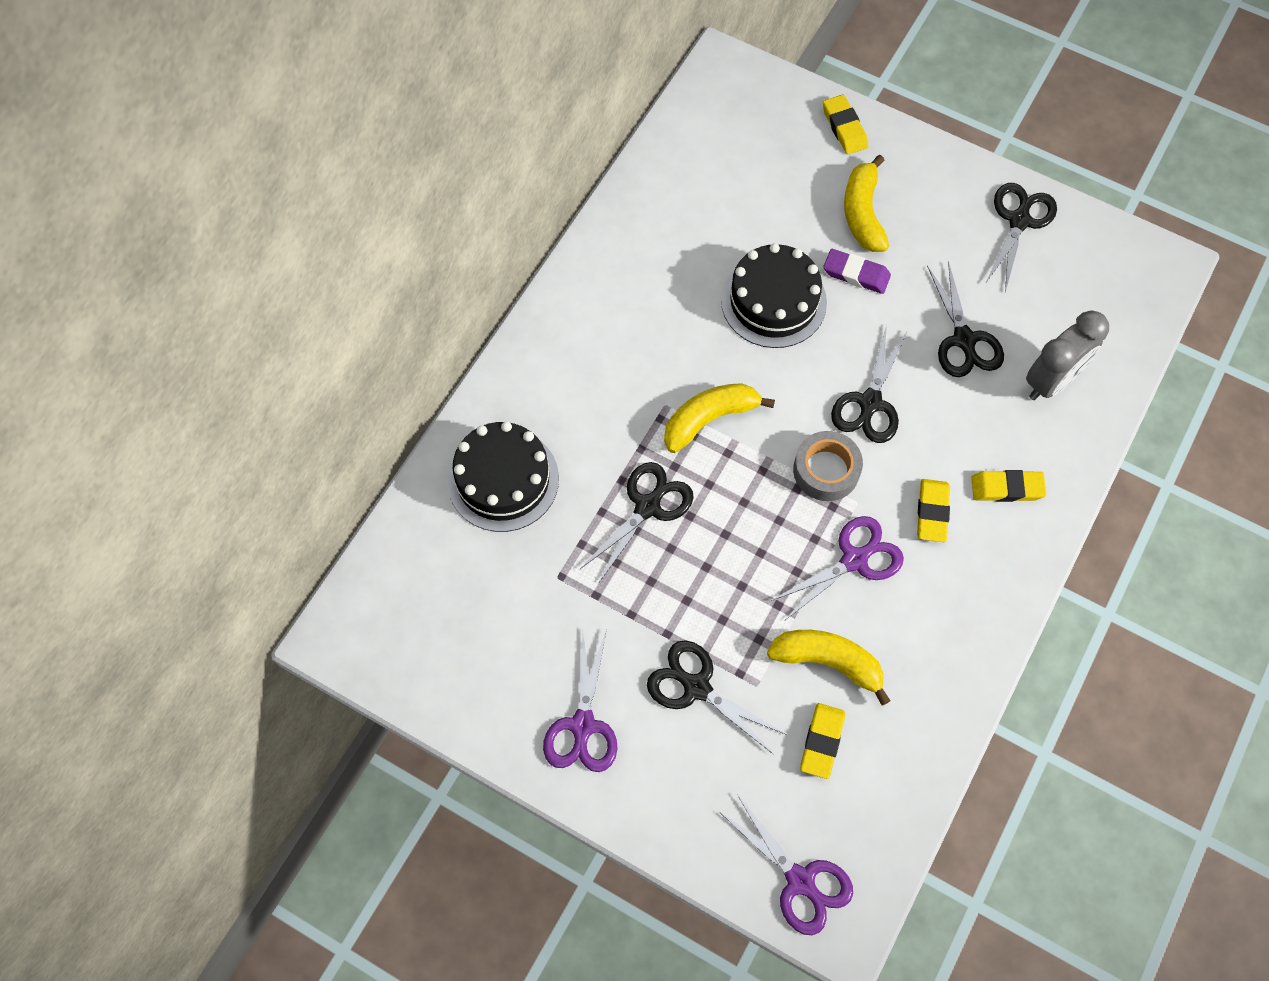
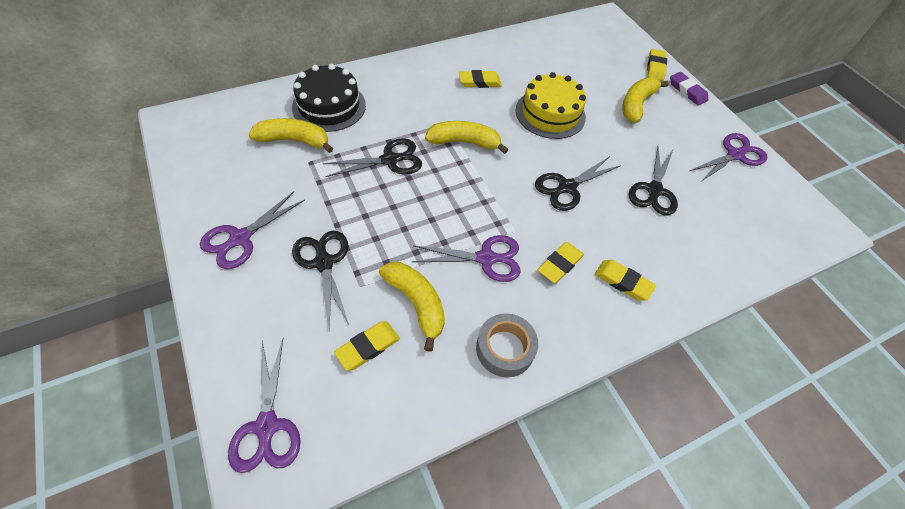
camera: 30 degrees right, 10 degrees down
black cake [721,243,827,348] -> yellow cake [515,72,586,139]
grey tape [793,431,863,501] -> grey tape moved to [476,313,538,377]
purple eraser [823,249,891,294] -> purple eraser moved to [670,72,708,106]
black scissors [985,183,1057,292] -> purple scissors [690,133,767,182]
grey clock [1026,311,1109,400] -> none
none -> yellow banana [249,118,333,153]
none -> yellow eraser [459,70,502,88]

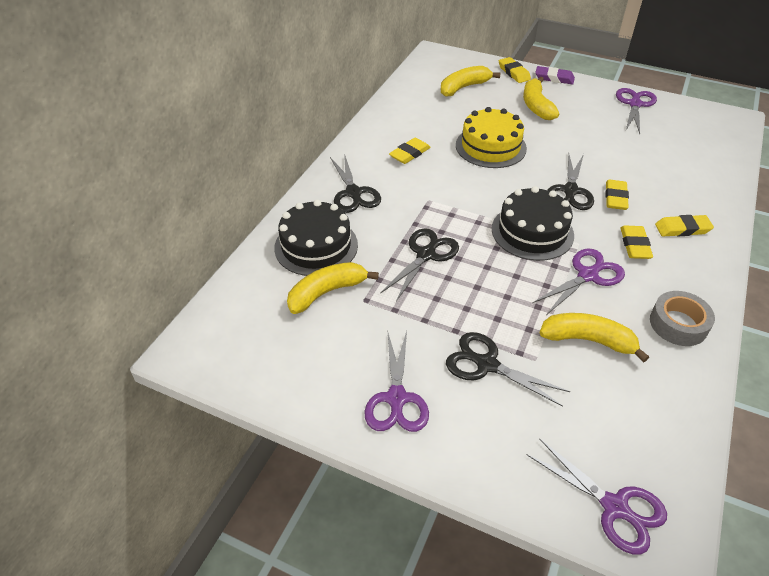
camera: 35 degrees left, 10 degrees down
yellow eraser [334,322,400,371] -> yellow eraser moved to [605,179,629,210]
yellow banana [425,121,508,154] -> yellow banana moved to [441,66,500,97]
black scissors [629,147,678,216] -> black scissors moved to [330,154,381,213]
none -> black cake [492,186,574,261]

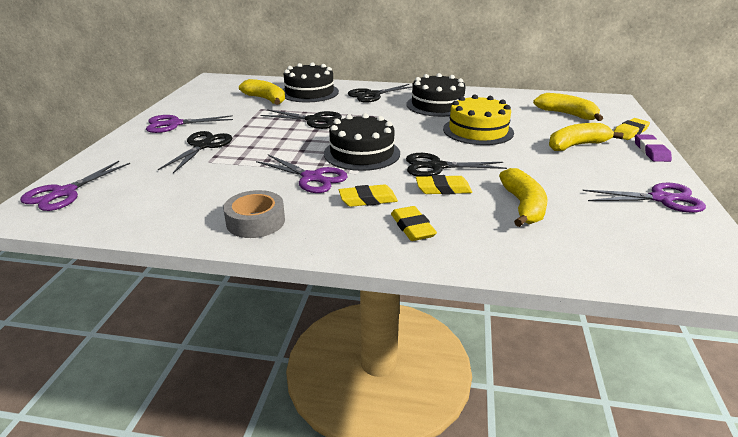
camera: 75 degrees right, 15 degrees down
yellow eraser [389,138,431,164] -> black cake [406,73,466,117]
yellow banana [540,313,649,363] -> yellow banana moved to [499,168,548,227]

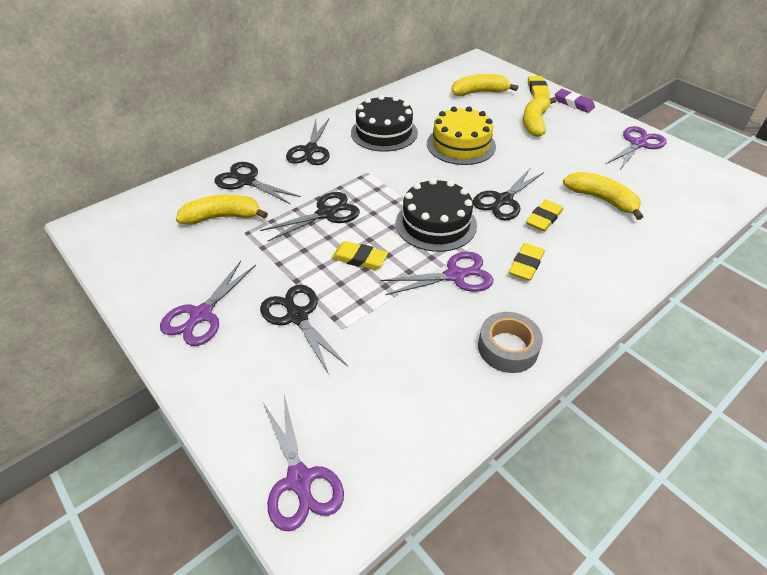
camera: 50 degrees left, 15 degrees up
black cake [283,62,339,102] -> black scissors [215,162,301,205]
yellow eraser [391,206,437,241] -> yellow eraser moved to [332,241,388,270]

